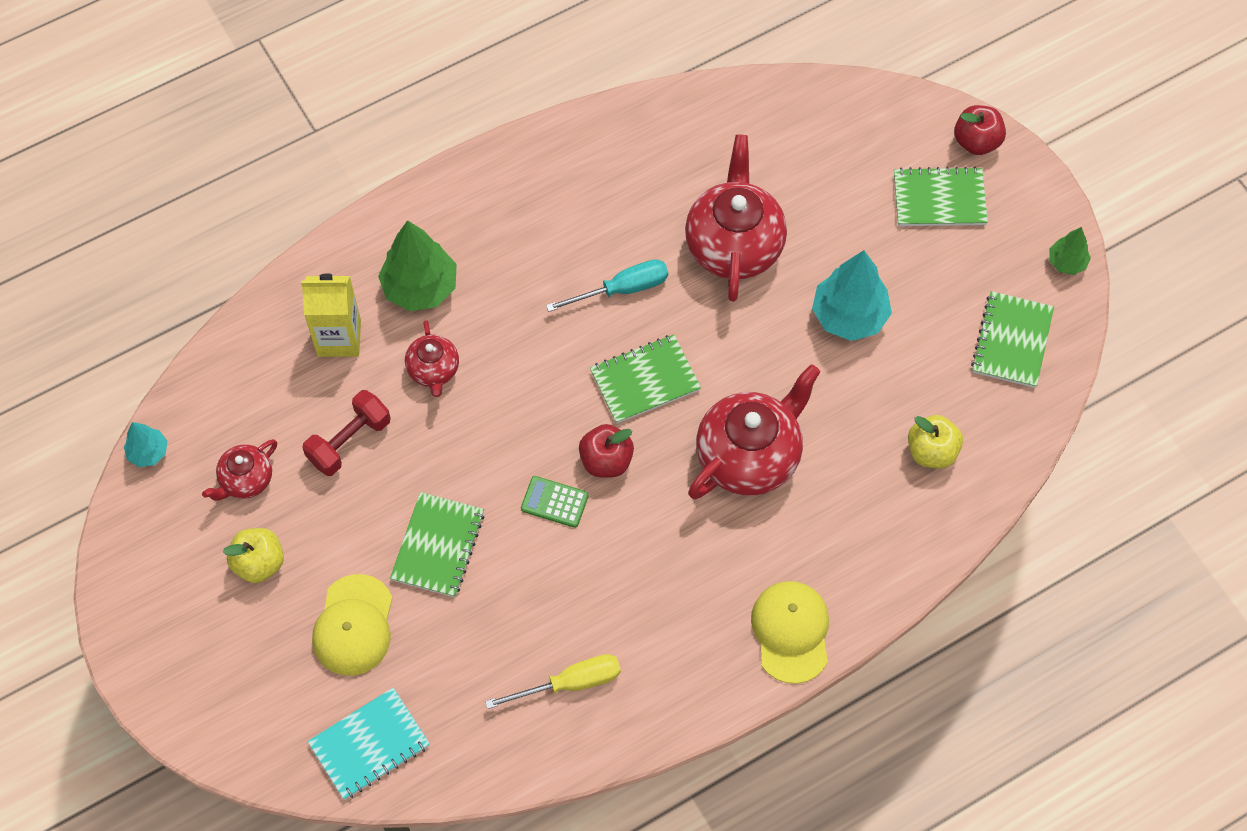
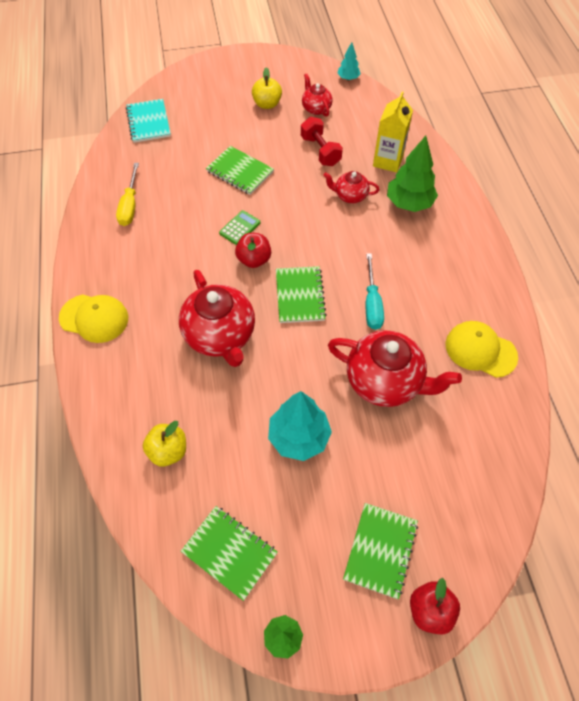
camera: 110 degrees right, 5 degrees down
yellow cap [312,574,392,676] -> yellow cap moved to [446,321,518,378]

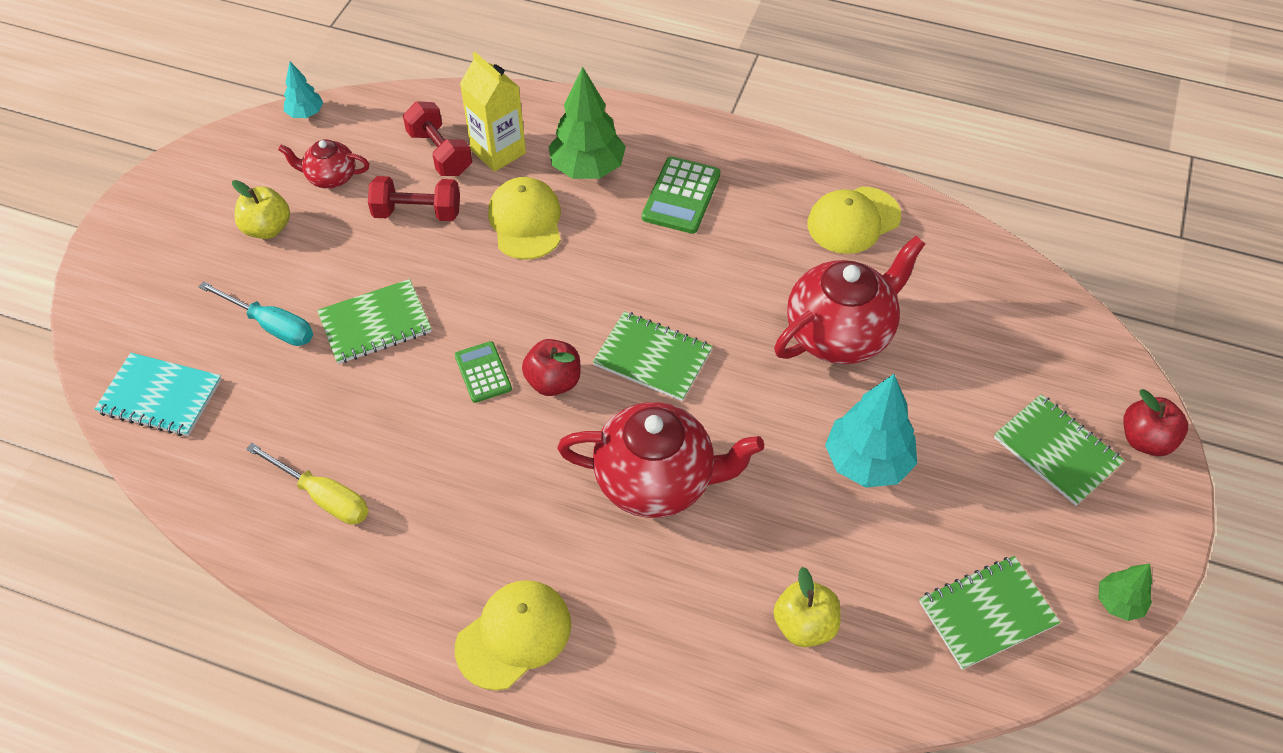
camera: 60 degrees left, 5 degrees down
red teapot [323,171,380,203] -> yellow cap [488,177,561,260]
turquoise screwdriver [366,253,384,330] -> turquoise screwdriver moved to [199,282,313,346]
none -> red dumbbell [403,101,472,176]
none -> green calculator [642,157,720,234]

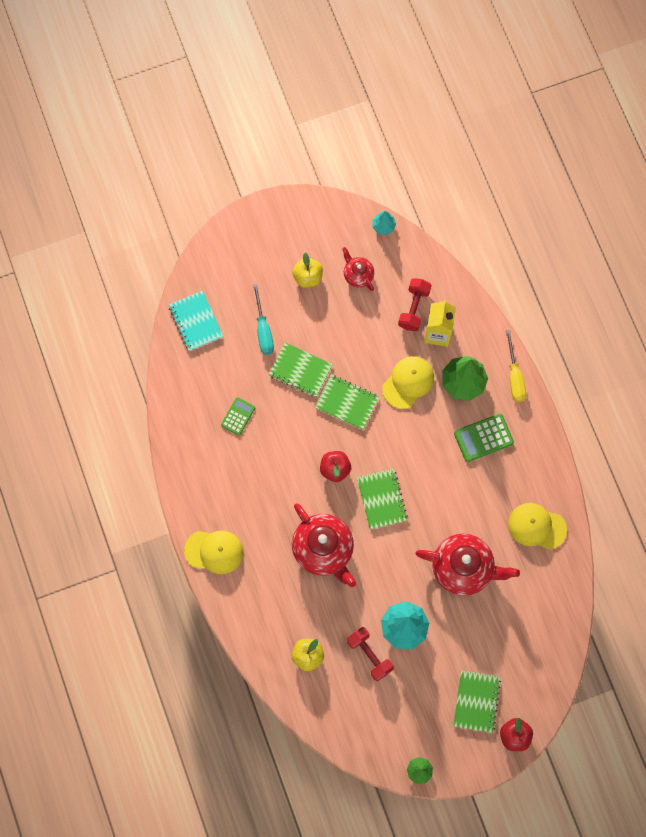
camera: 50 degrees right, 20 degrees up
yellow screwdriver [246,443,369,525] -> yellow screwdriver moved to [506,330,526,402]
red dumbbell [368,176,460,221] -> red dumbbell moved to [347,627,394,681]
green calculator [455,341,512,403] -> green calculator moved to [221,397,255,436]
green notebook [919,556,1060,670] -> green notebook moved to [315,375,379,430]

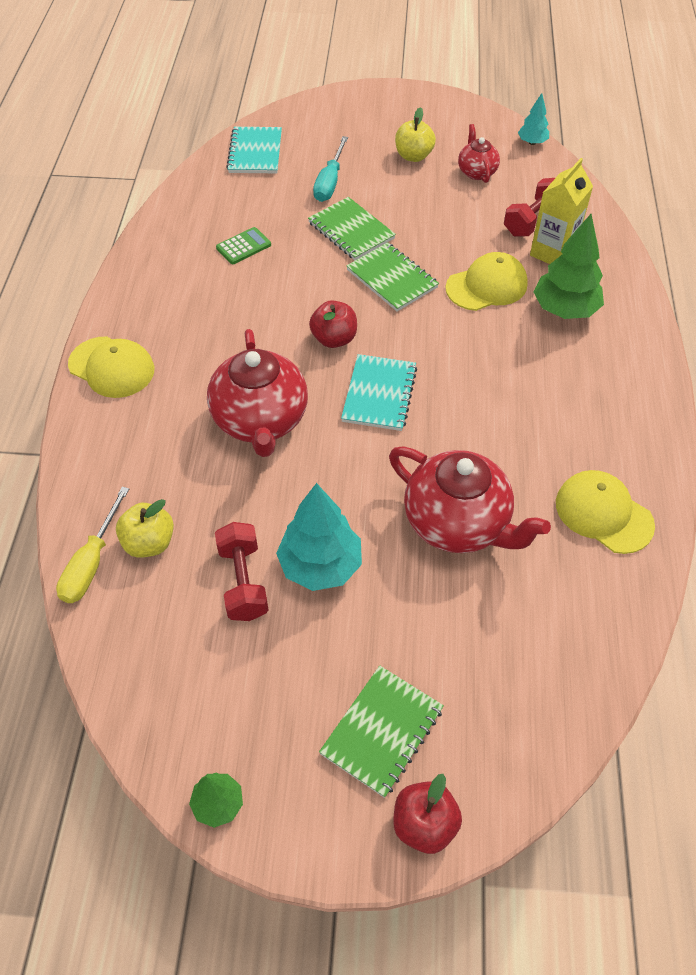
camera: 25 degrees right, 20 degrees down
green notebook [357,469,408,530] -> turquoise notebook [341,354,417,431]
green calculator [454,414,514,462] -> none
yellow screwdriver [506,330,526,402] -> yellow screwdriver moved to [56,487,129,603]

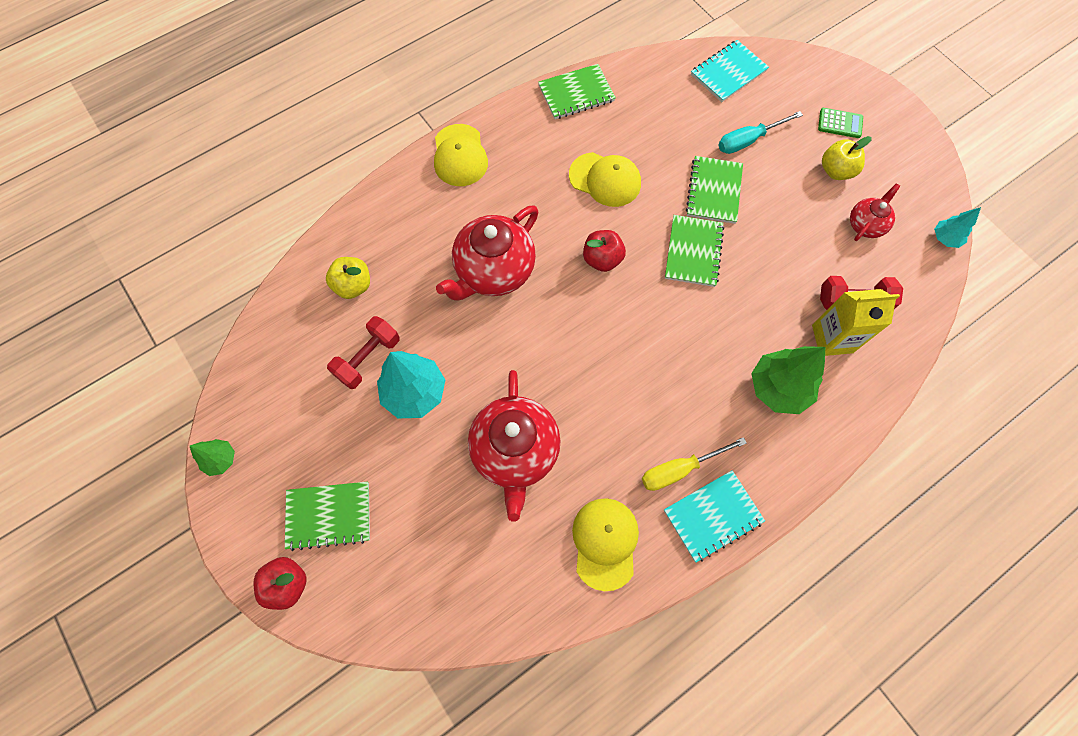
camera: 50 degrees right, 15 degrees up
yellow screwdriver [56,487,129,603] -> yellow screwdriver moved to [642,437,747,491]
green calculator [216,227,271,264] -> green calculator moved to [818,108,863,138]
turquoise notebook [341,354,417,431] -> turquoise notebook moved to [664,470,765,562]
yellow cap [446,252,528,311] -> yellow cap moved to [569,152,641,207]
none -> green notebook [538,64,616,119]

